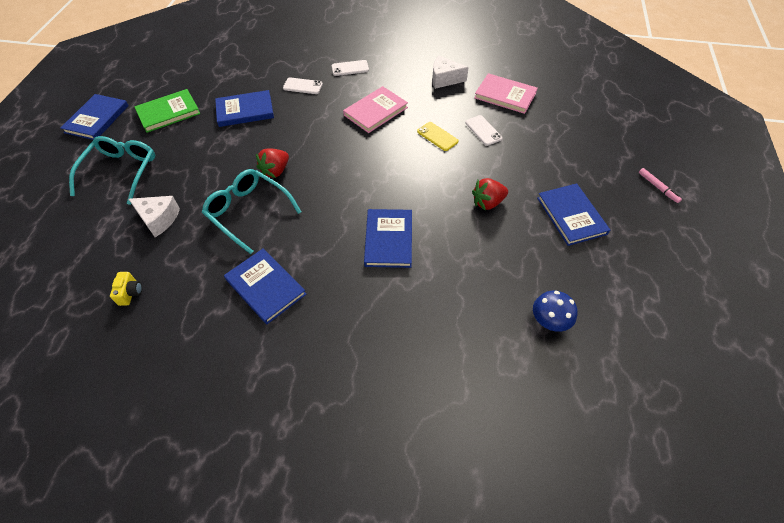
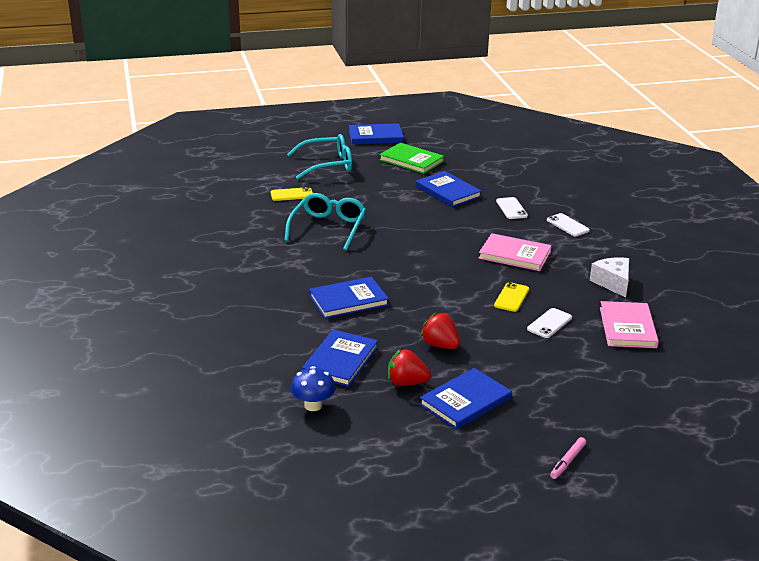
camera: 65 degrees right, 25 degrees down
yellow camera [110,272,142,306] -> none
white cheese [129,196,180,237] -> yellow phone [271,187,313,201]
blue book [224,248,306,324] -> blue book moved to [302,329,378,387]
red strawberry [256,148,289,178] -> red strawberry moved to [388,349,431,386]

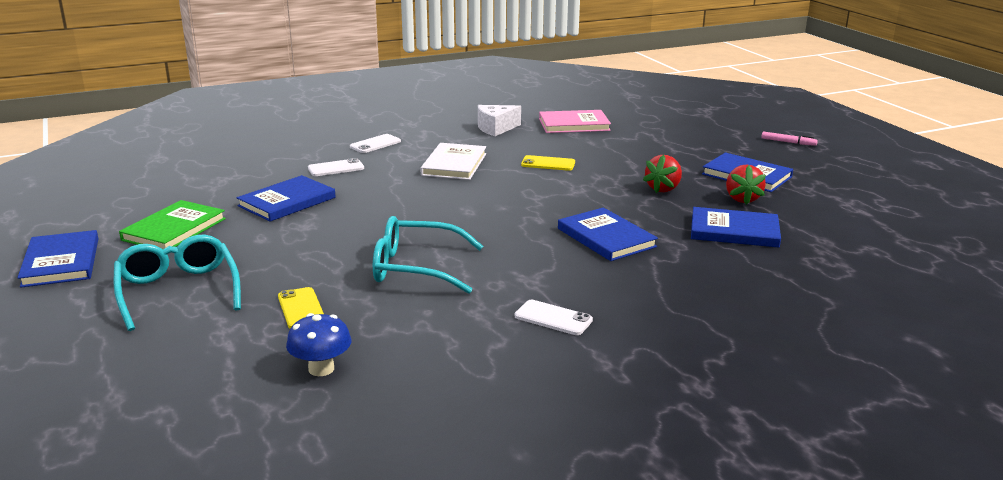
camera: 100 degrees left, 5 degrees down
blue mushroom [291,366,335,411] -> blue mushroom moved to [286,313,351,376]
pink book [479,233,552,271] -> white book [421,143,486,180]
white phone [527,308,572,338] -> white phone moved to [515,300,593,335]

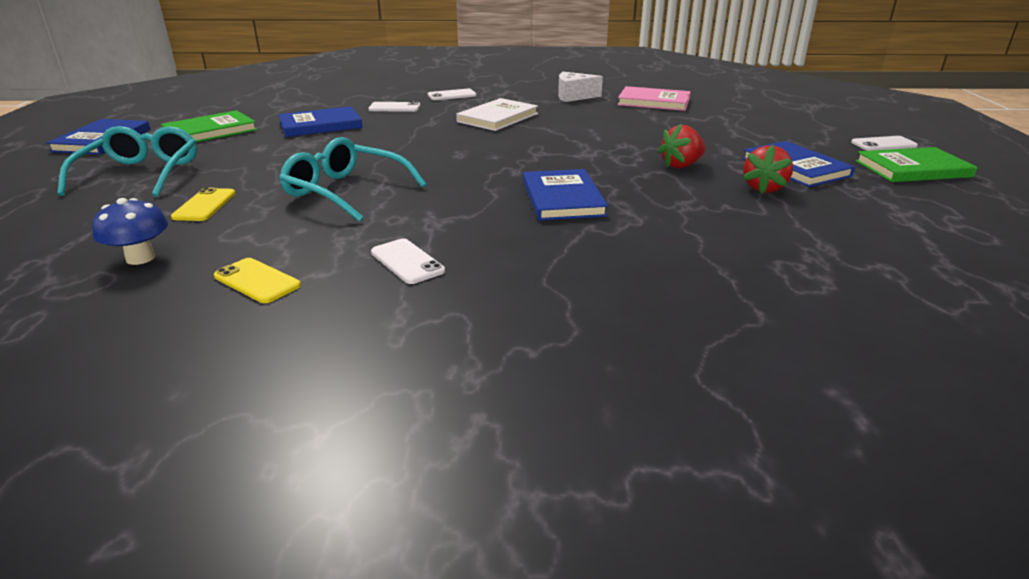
camera: 25 degrees right, 5 degrees up
yellow phone [521,155,575,171] -> yellow phone moved to [214,258,301,303]
blue book [691,207,781,248] -> none
pink marker [761,132,818,146] -> white phone [851,136,918,151]
none -> green book [855,147,978,182]

